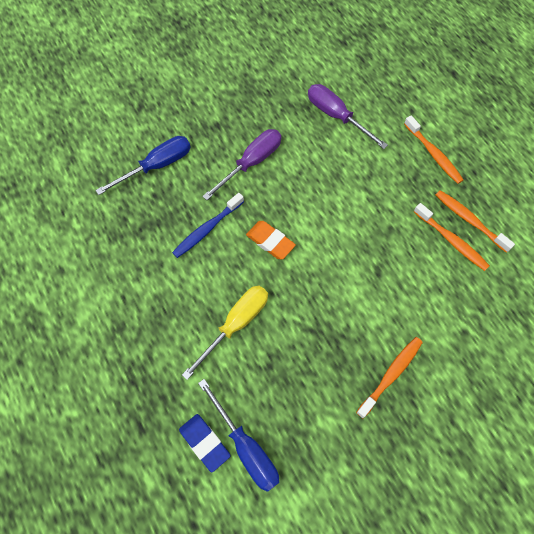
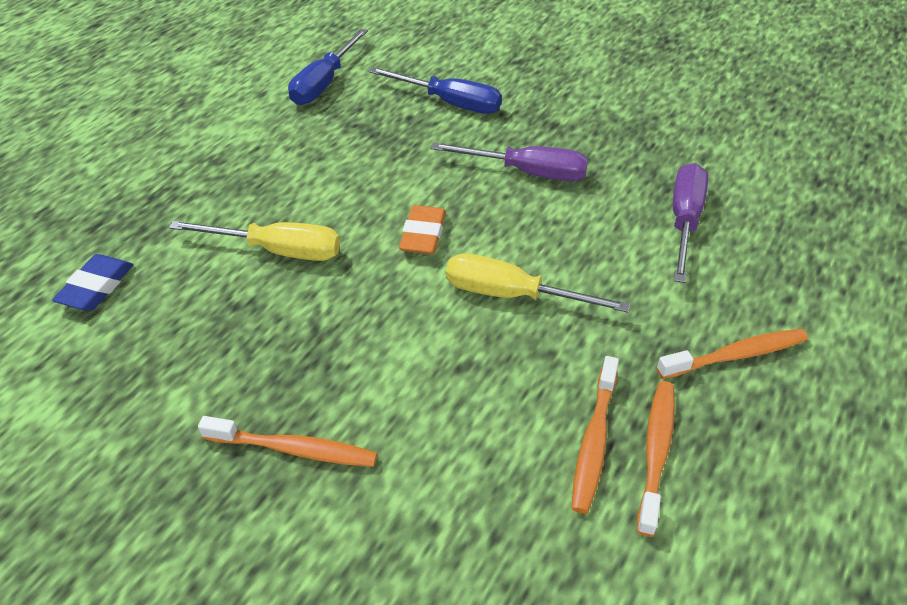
camera: 60 degrees right, 20 degrees down
blue toothbrush [172,193,244,258] -> none
blue screwdriver [198,379,279,492] -> blue screwdriver moved to [288,29,368,105]
orange toothbrush [404,115,463,184] -> orange toothbrush turned 135 degrees counterclockwise [657,329,808,379]
none -> yellow screwdriver [446,253,630,313]

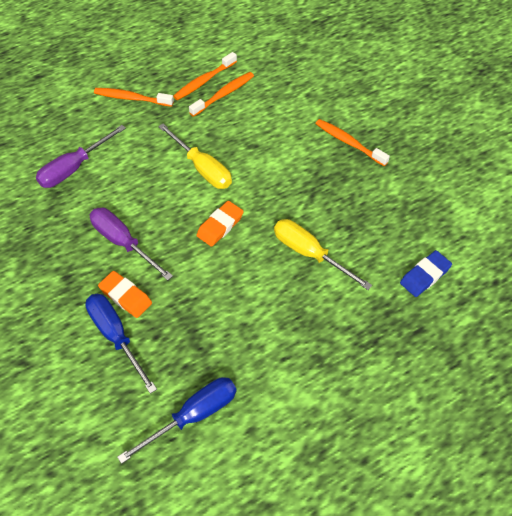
camera: 150 degrees left, 10 degrees up
none -> orange eraser [98,271,152,318]

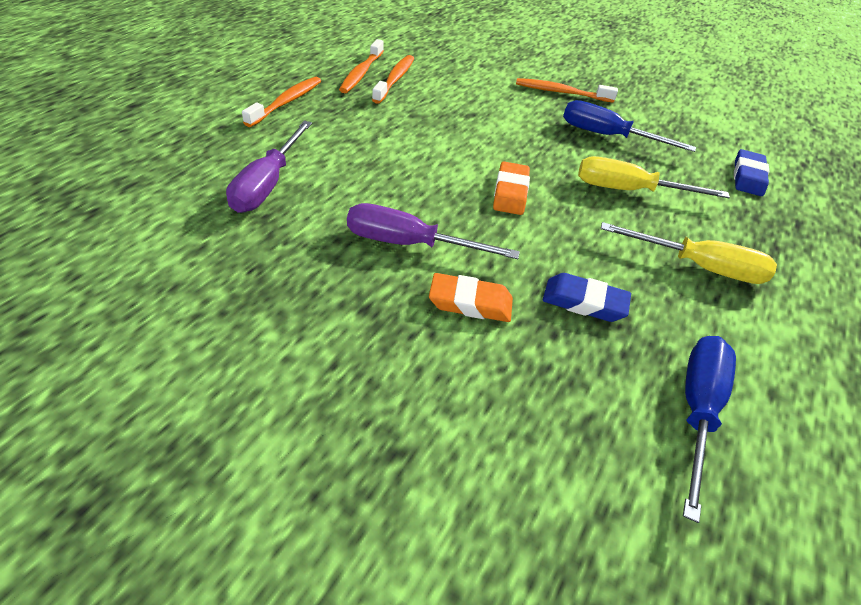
camera: 35 degrees left, 10 degrees down
blue screwdriver [85,294,157,394] -> blue screwdriver moved to [563,100,696,152]
orange toothbrush [94,88,174,107] -> orange toothbrush turned 135 degrees clockwise [242,77,321,127]
yellow screwdriver [158,124,232,189] -> yellow screwdriver moved to [601,222,777,284]
none -> blue eraser [543,273,631,322]

